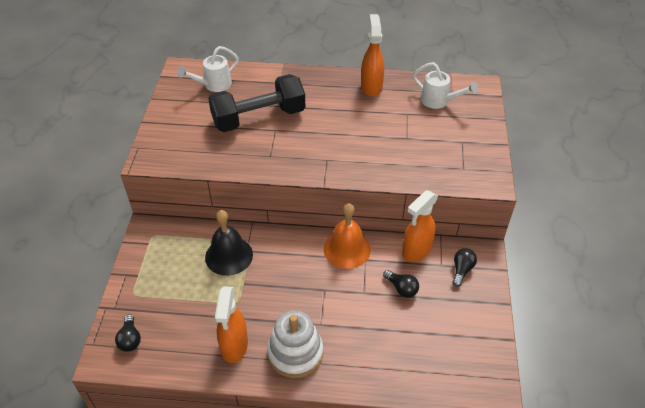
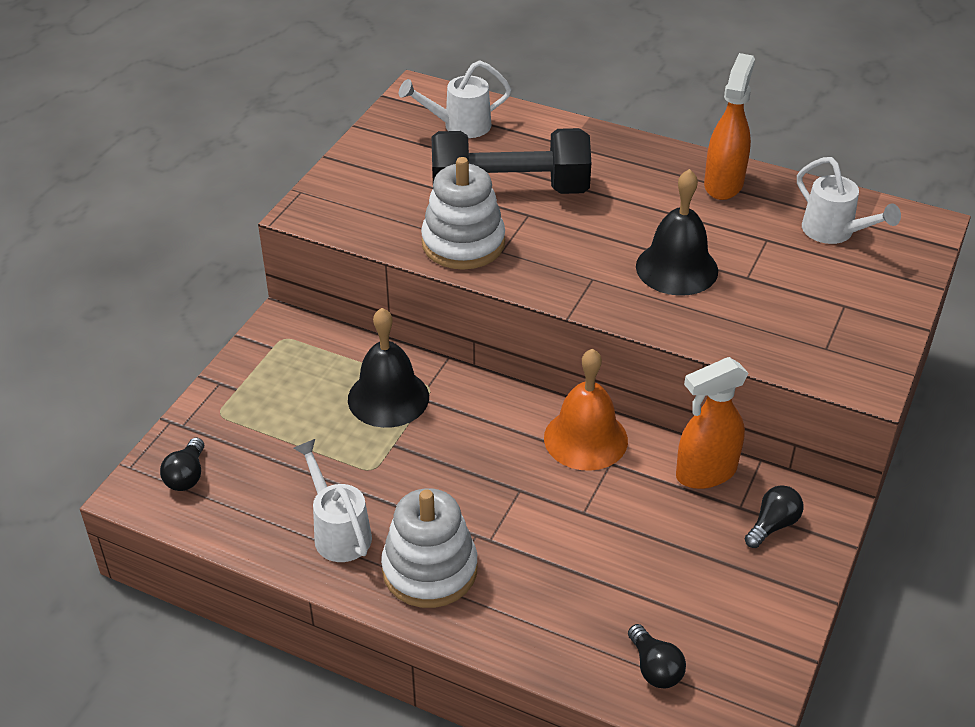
camera: 20 degrees right, 5 degrees down
orange spray bottle [215,286,248,363] -> white watering can [294,439,372,562]
black light bulb [383,270,419,298] -> black light bulb moved to [628,624,686,688]
none -> white stacking toy [421,157,505,270]
none -> black bell [636,169,718,296]

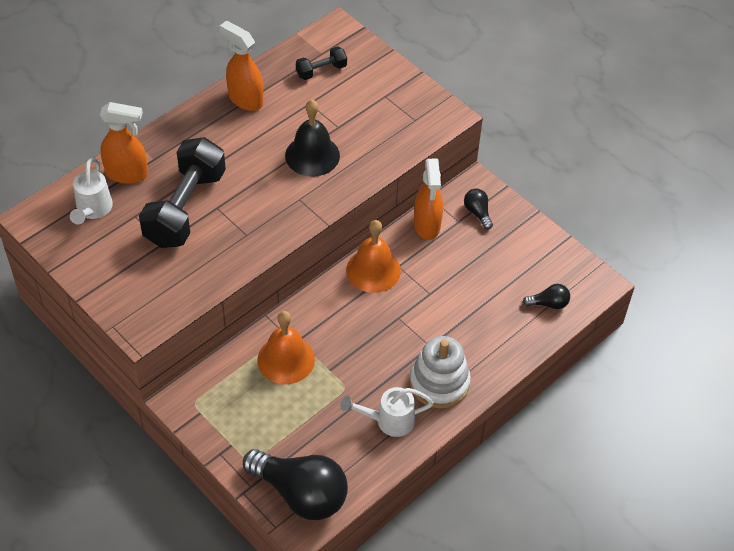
camera: 70 degrees left, 10 degrees up
black light bulb [160,438,204,491] -> black light bulb [243,449,348,520], size x2.25
black bell [348,308,429,428] -> orange bell [257,311,315,384]
white stacking toy [421,157,505,270] -> none
white watering can [797,157,901,244] -> black dumbbell [296,46,347,80]
none -> orange spray bottle [100,102,148,184]

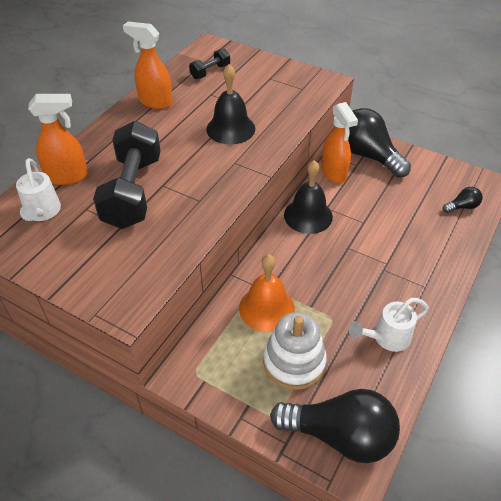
camera: 15 degrees left, 5 degrees down
orange bell [346,220,401,293] -> black bell [284,160,333,234]
white stacking toy [410,336,471,408] -> white stacking toy moved to [263,312,327,390]
black light bulb [464,188,493,230] -> black light bulb [348,108,411,178], size x2.25

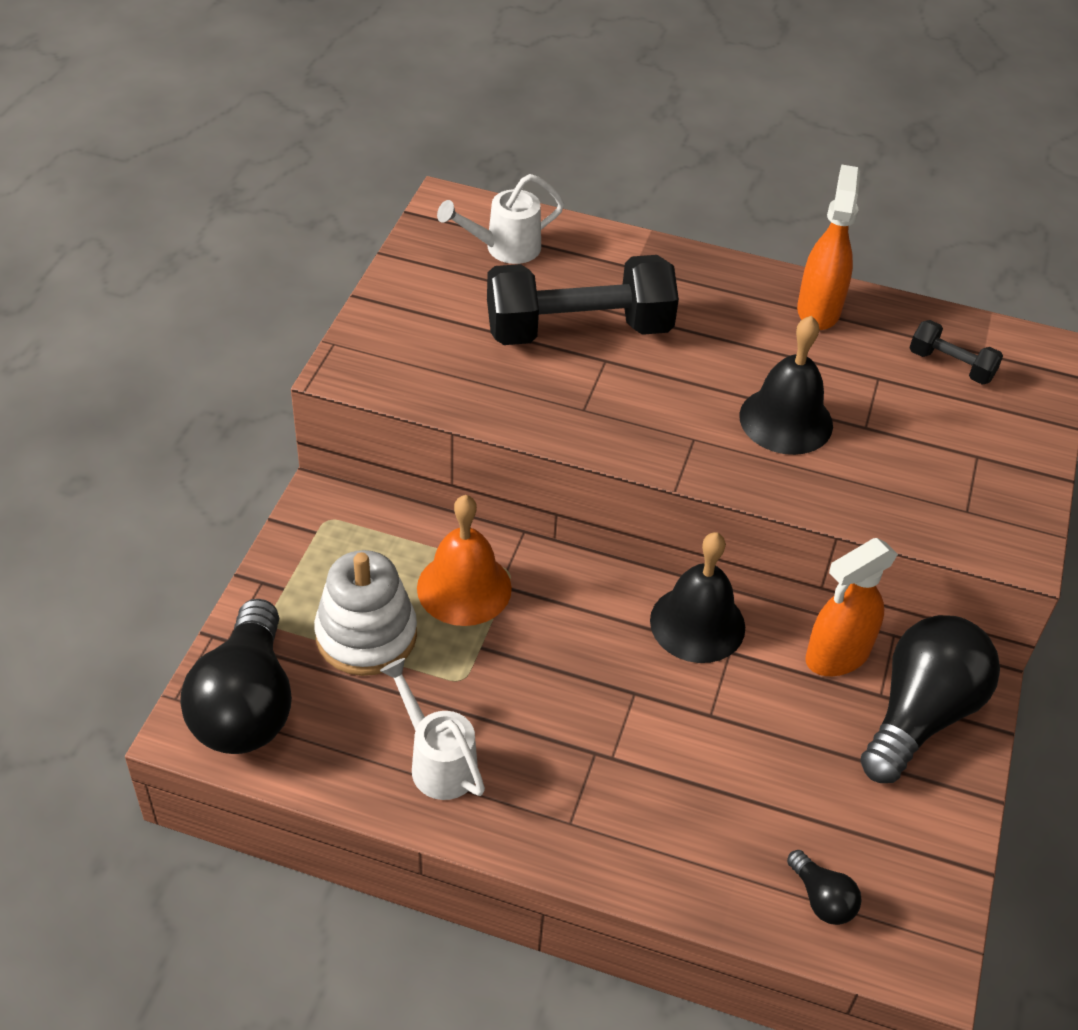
camera: 75 degrees right, 0 degrees up
orange spray bottle [28,94,88,185] -> none

